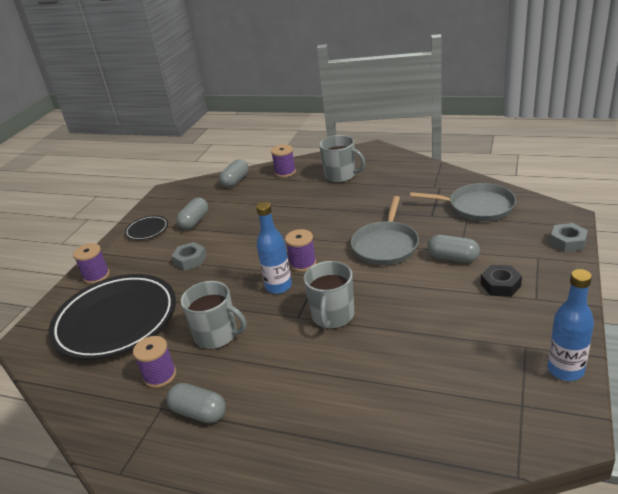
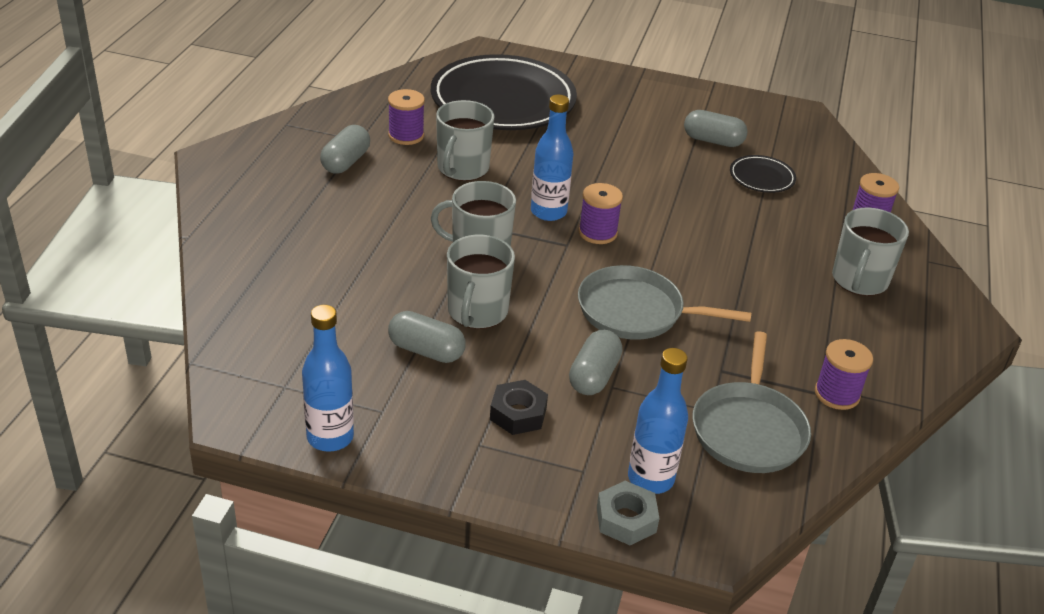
camera: 80 degrees right, 5 degrees up
purple spool [73,243,110,284] -> purple spool moved to [815,339,873,410]
black plate [125,215,168,240] -> black plate moved to [730,155,796,193]
grey nut [172,242,207,270] -> none
grey capsule [219,159,249,188] -> grey capsule moved to [388,311,466,363]
none -> grey mug [447,235,515,329]
none -> blue bottle [628,348,688,494]

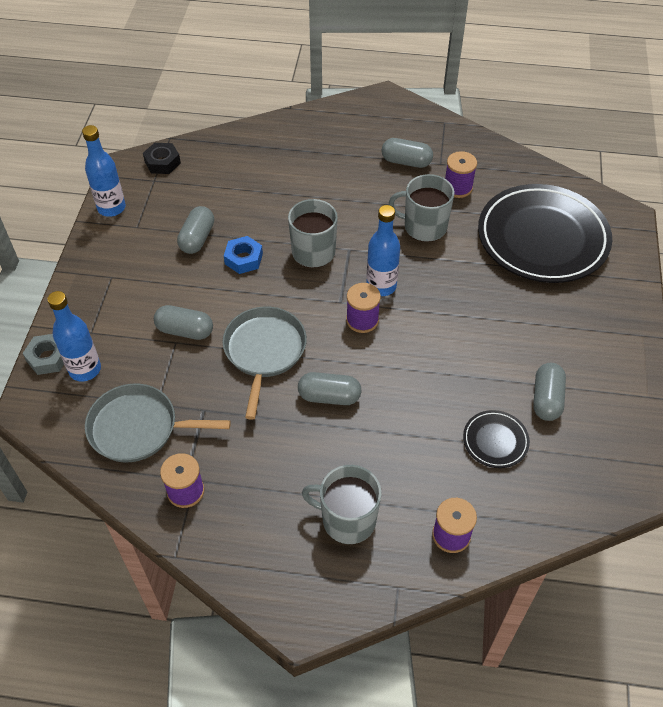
camera: 85 degrees right, 15 degrees up
grey mug [447,235,515,329] -> blue nut [224,236,263,274]
black nut [490,380,548,435] -> black nut moved to [143,143,181,174]
none -> grey capsule [298,372,361,405]

